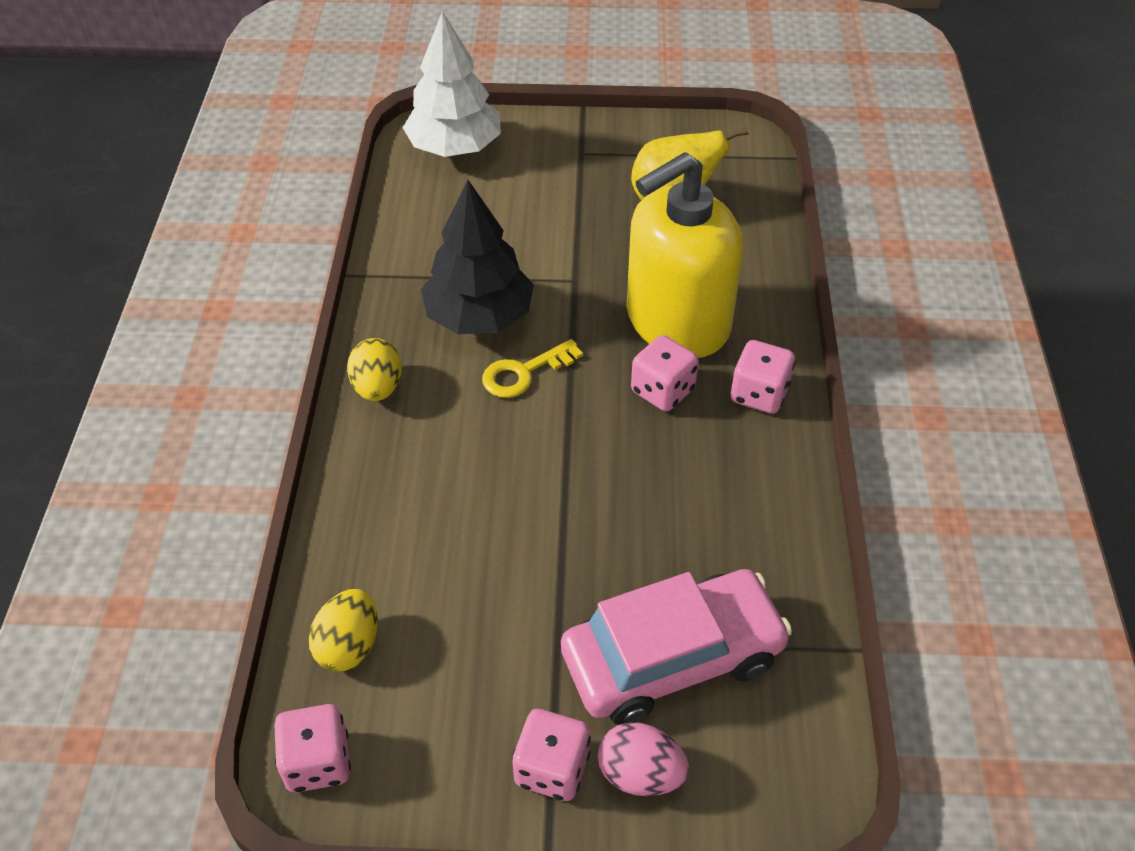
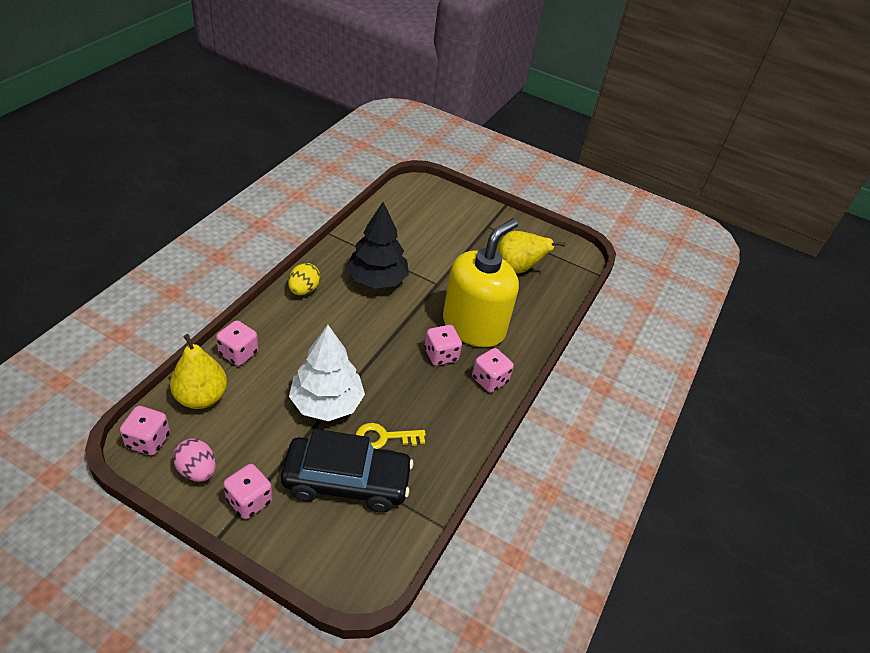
camera: 20 degrees right, 5 degrees down
yellow egg [309,589,378,671] -> yellow pear [170,334,227,409]
white tree [403,11,501,157] -> white tree moved to [289,325,365,421]
yellow key [482,339,583,398] -> yellow key moved to [356,423,426,449]
pink car [561,569,792,725] -> black car [281,429,414,513]
pink egg [598,722,689,796] -> pink egg moved to [173,438,216,482]
yellow soap dispenser [626,152,743,358] -> yellow soap dispenser turned 135 degrees clockwise [443,218,519,347]
none -> pink dice [216,320,258,366]

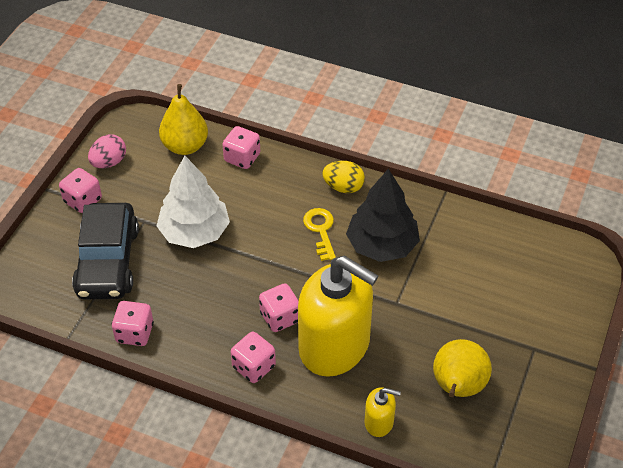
camera: 90 degrees right, 5 degrees up
pink dice [120,406,170,455] -> pink dice moved to [112,301,154,346]
yellow key [356,423,426,449] -> yellow key moved to [303,208,336,261]
none -> yellow soap dispenser [364,387,401,437]

